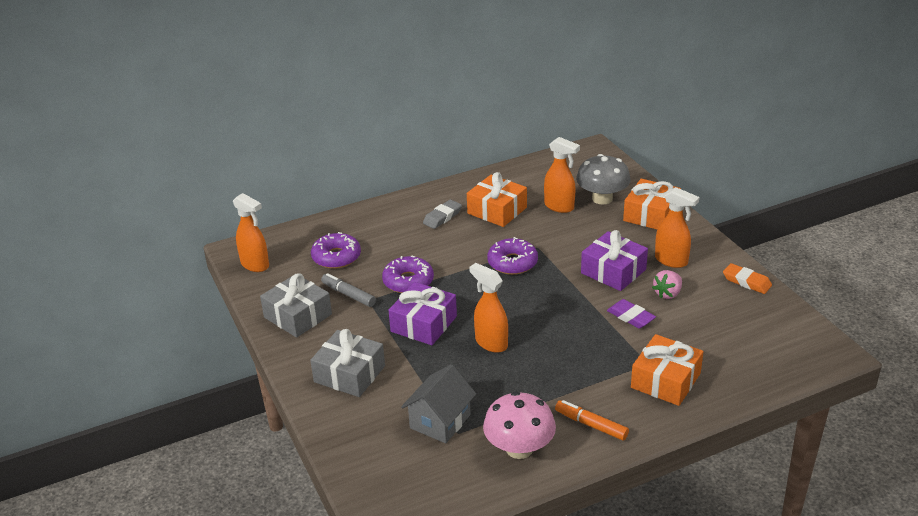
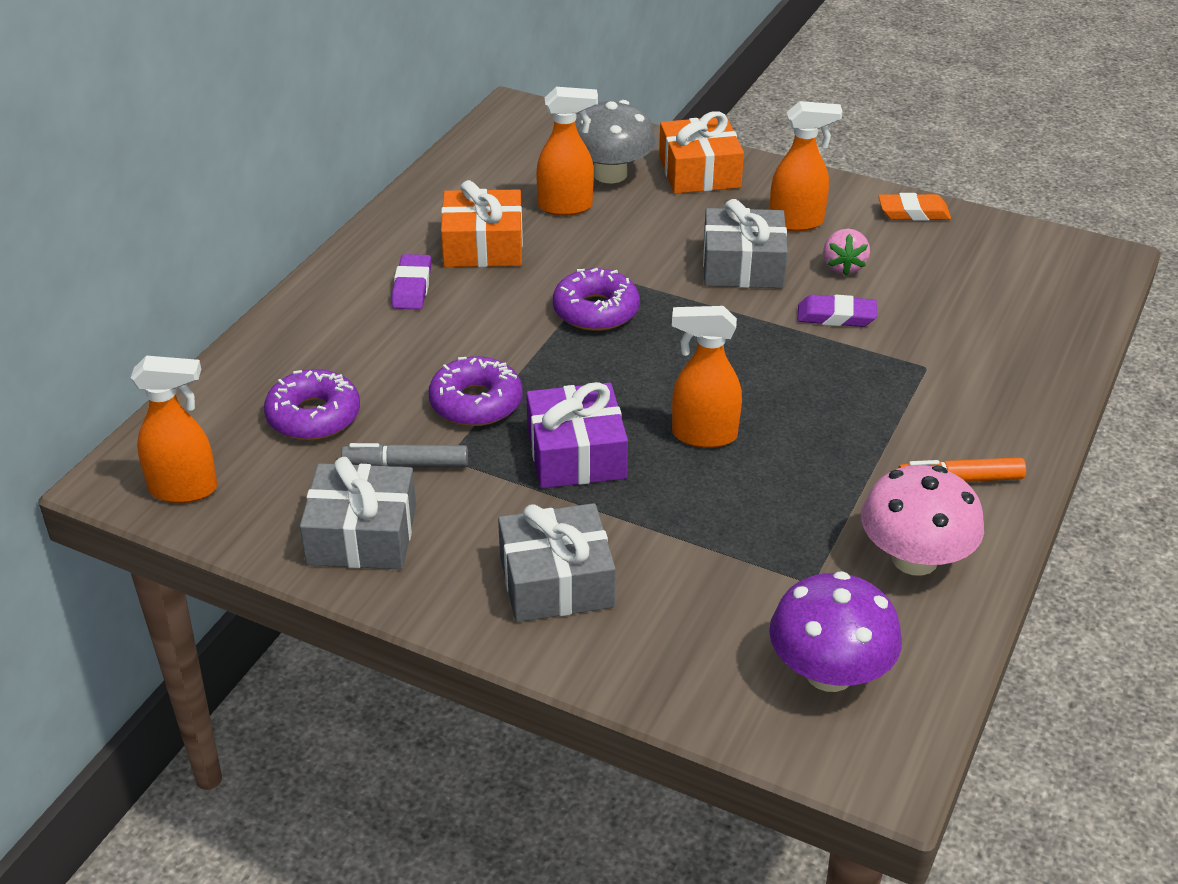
camera: 40 degrees left, 5 degrees up
grey house [401,364,476,443] -> none
grey eraser [423,200,462,229] -> purple eraser [392,254,431,310]
purple gift [581,230,648,291] -> grey gift [703,199,788,288]
orange gift [631,334,704,406] -> none
none -> purple mushroom [769,571,902,692]

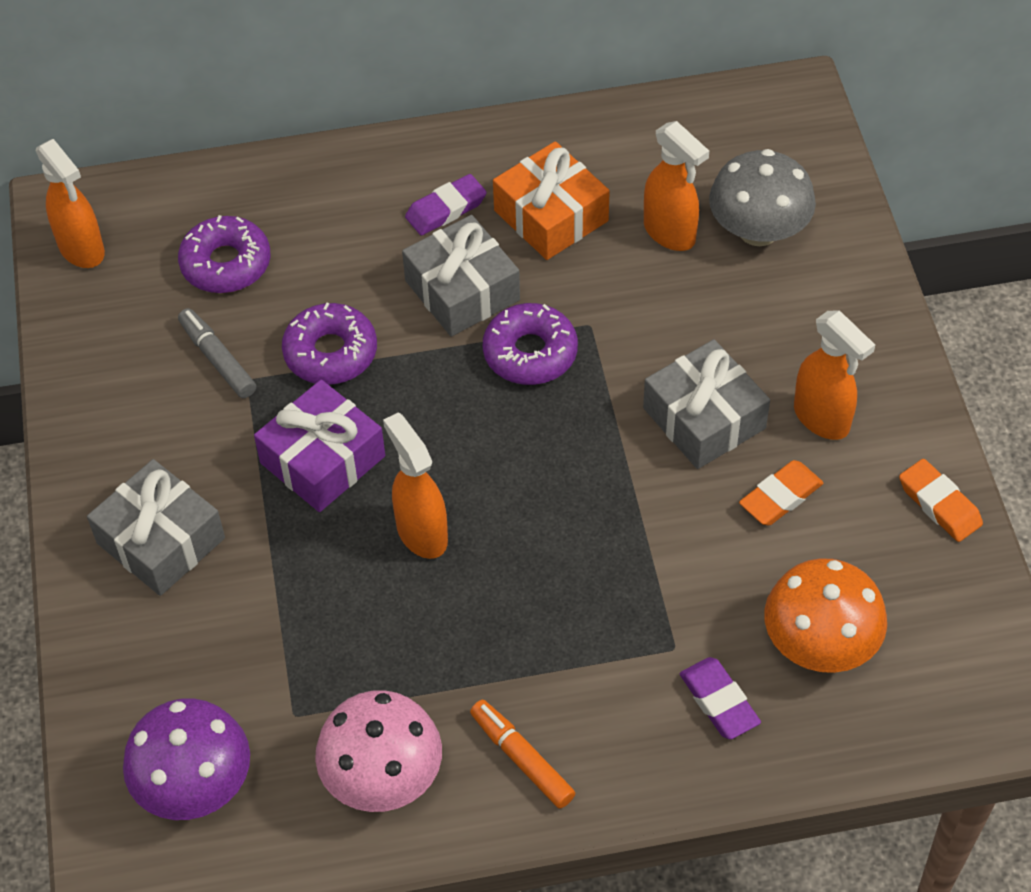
camera: 55 degrees right, 15 degrees up
grey gift [300,457,416,569] -> grey gift moved to [402,215,520,337]
orange gift [659,111,744,194] -> none
purple eraser [797,295,877,327] -> purple eraser moved to [680,657,761,739]
pink strawberry [823,229,870,276] -> orange eraser [739,460,824,525]
none -> orange mushroom [764,558,887,673]

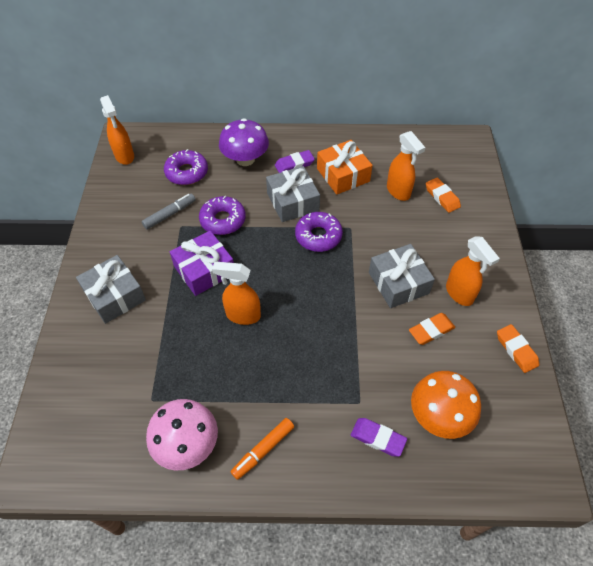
camera: 10 degrees right, 0 degrees up
purple mushroom [123,698,250,820] -> purple mushroom moved to [219,118,269,166]
grey marker [178,308,256,398] -> grey marker turned 75 degrees clockwise [141,193,196,229]
orange spray bottle [383,413,448,559] -> orange spray bottle turned 60 degrees counterclockwise [212,262,261,325]
orange marker [470,700,576,809] -> orange marker turned 105 degrees counterclockwise [231,418,294,480]
purple eraser [680,657,761,739] -> purple eraser turned 45 degrees counterclockwise [351,418,407,457]
grey mushroom [709,149,816,246] -> orange eraser [426,178,461,213]

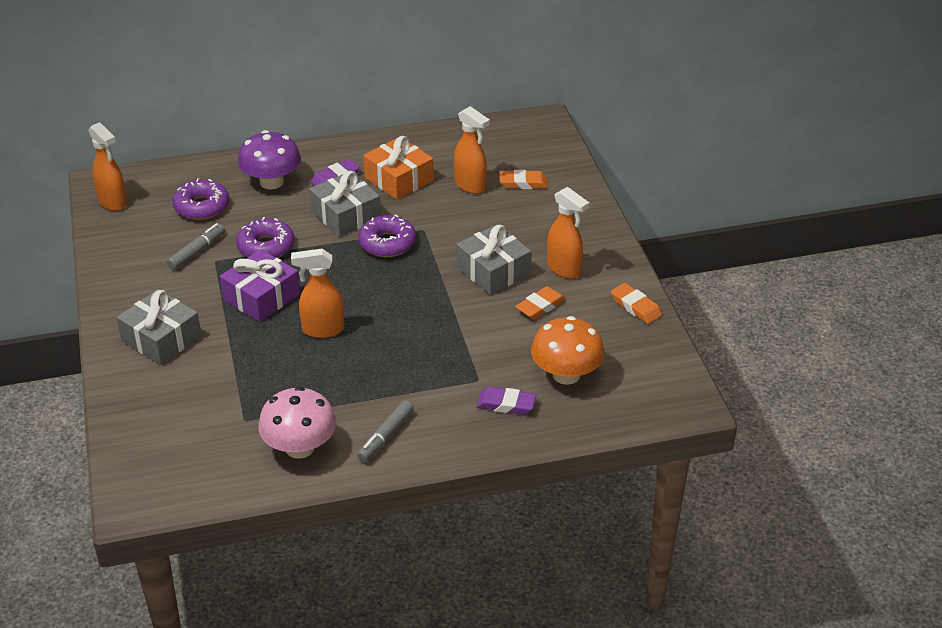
camera: 15 degrees left, 15 degrees down
orange marker [231,418,294,480] -> grey marker [357,400,414,462]
orange eraser [426,178,461,213] -> orange eraser turned 45 degrees counterclockwise [499,170,548,189]

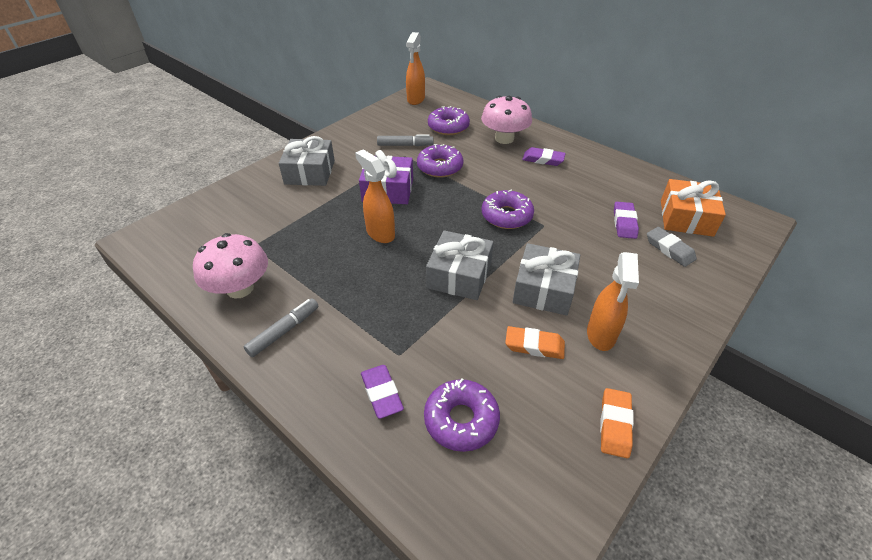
camera: 55 degrees right, 5 degrees up
purple mushroom [238,130,301,190] -> pink mushroom [481,96,532,144]
grey gift [309,171,381,237] -> grey gift moved to [426,230,494,300]
grey marker [357,400,414,462] -> grey marker turned 135 degrees clockwise [244,298,319,357]
orange gift [363,136,434,200] -> orange gift moved to [661,179,726,237]
orange spray bottle [454,106,490,194] -> purple eraser [614,202,639,239]
orange eraser [499,170,548,189] -> grey eraser [647,227,697,267]
orange mushroom [531,316,605,385] -> purple donut [424,378,500,452]

